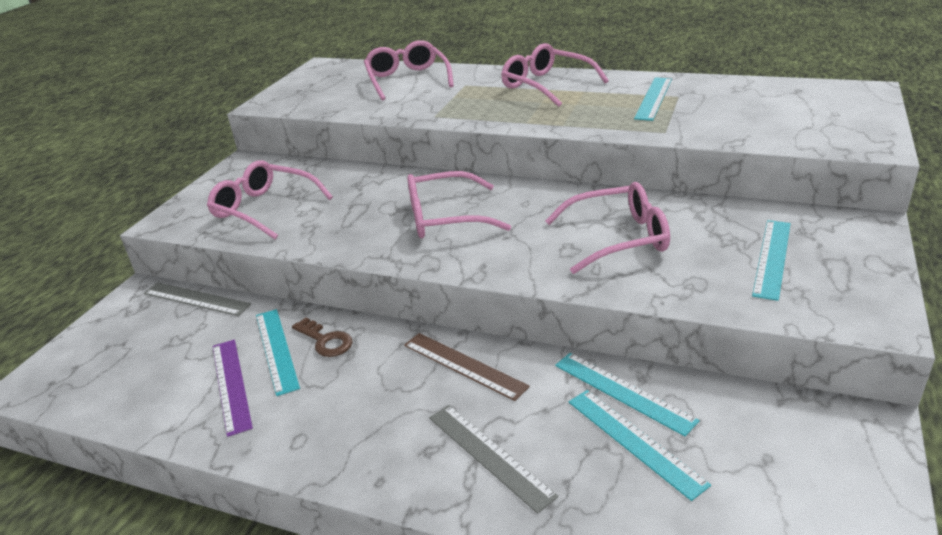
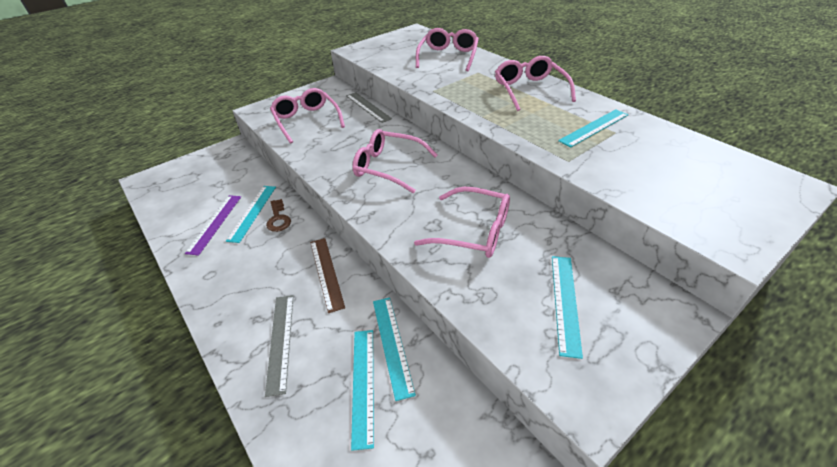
camera: 30 degrees right, 10 degrees up
grey ruler [144,282,251,316] -> grey ruler moved to [346,92,392,123]
turquoise ruler [752,220,791,301] -> turquoise ruler turned 45 degrees counterclockwise [552,256,583,359]

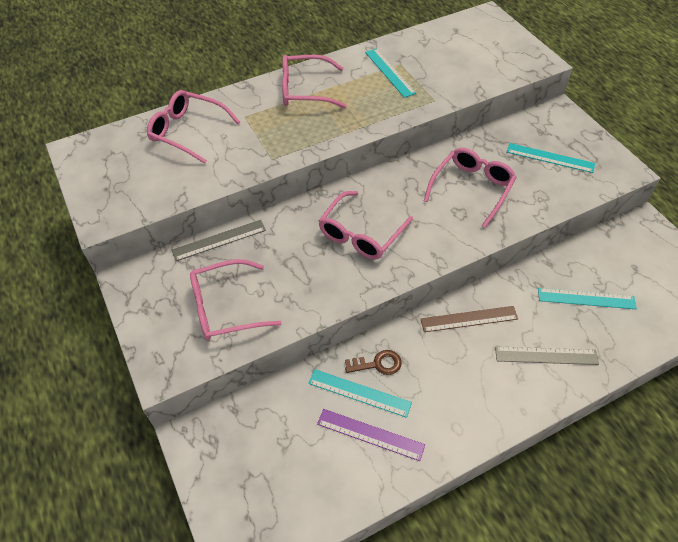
camera: 80 degrees left, 10 degrees up
turquoise ruler [373,297,416,401] -> none

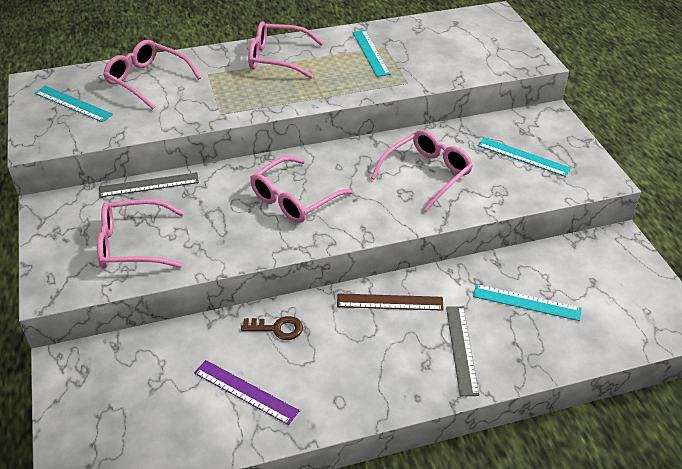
camera: 10 degrees right, 10 degrees down
turquoise ruler [308,369,412,418] -> turquoise ruler moved to [34,86,113,122]
grey ruler [495,346,599,365] -> grey ruler turned 75 degrees clockwise [446,306,479,396]

